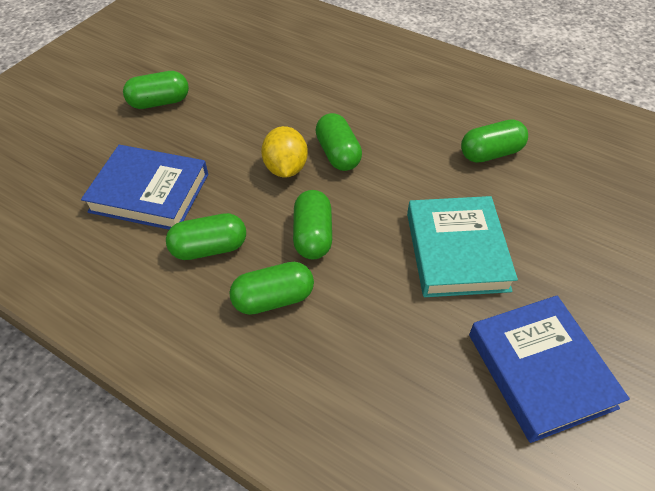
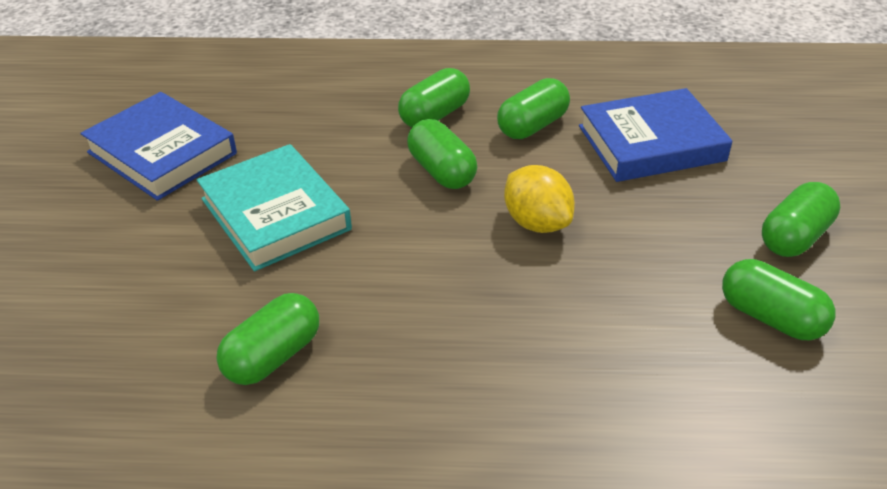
camera: 150 degrees right, 10 degrees down
green capsule [315,113,362,171] -> green capsule moved to [722,259,835,340]

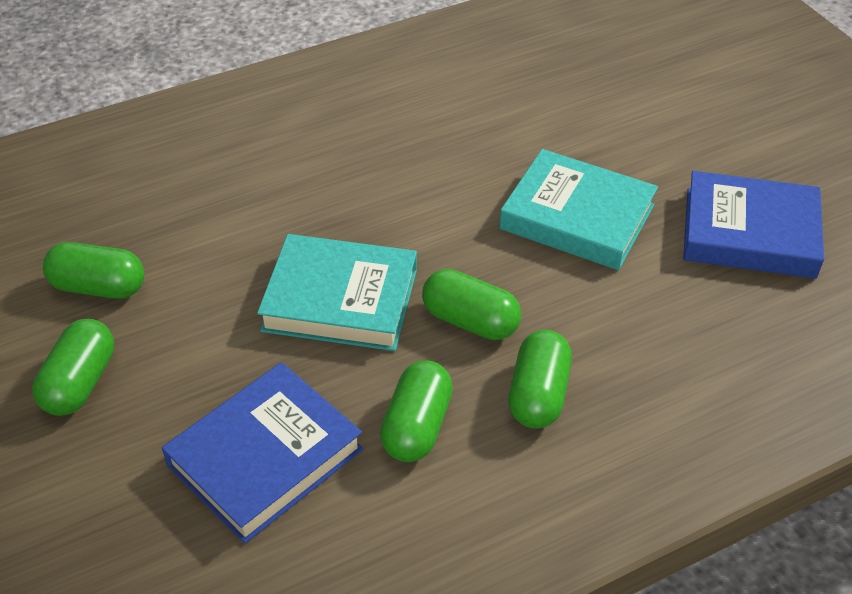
camera: 150 degrees right, 5 degrees up
green capsule [216,293,319,385] -> none
yellow lemon [504,165,575,233] -> turquoise book [257,234,417,351]

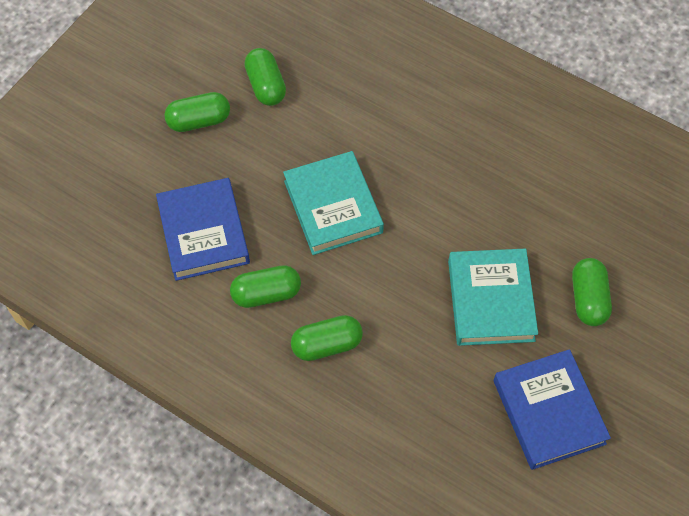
camera: 60 degrees right, 15 degrees up
blue book [162,362,363,544] -> blue book turned 60 degrees clockwise [156,178,250,281]
green capsule [422,269,521,340] -> green capsule moved to [572,258,612,326]

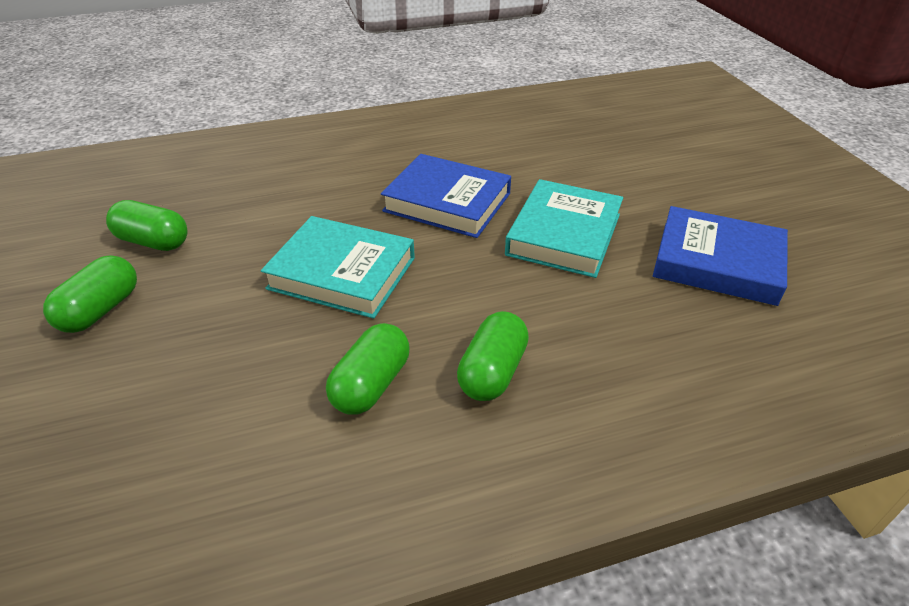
camera: 50 degrees left, 20 degrees down
blue book [156,178,250,281] -> blue book moved to [381,154,511,238]
turquoise book [448,248,538,346] -> turquoise book turned 75 degrees clockwise [505,179,623,278]
green capsule [572,258,612,326] -> none

